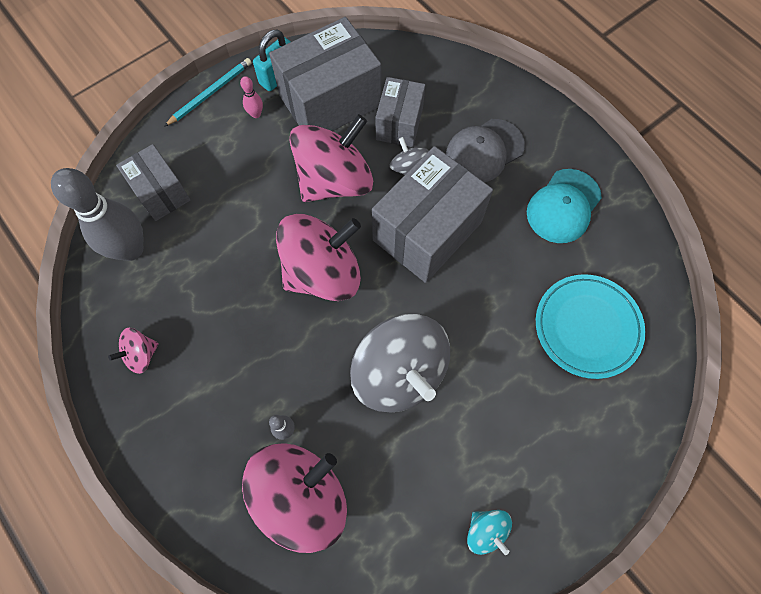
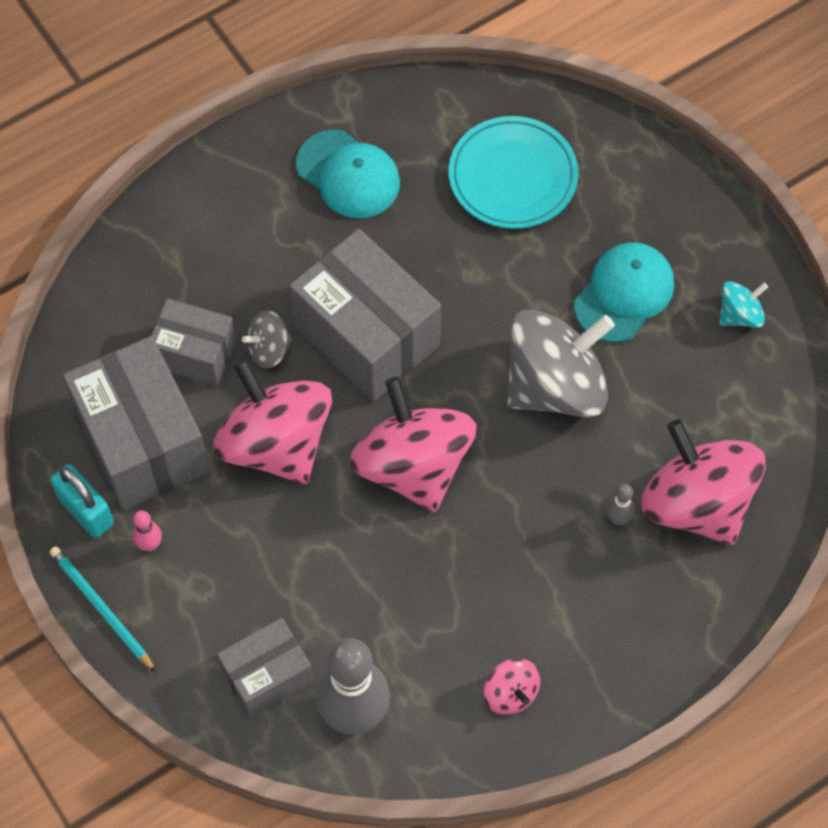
camera: 85 degrees left, 5 degrees down
grey cap [446,119,525,182] -> none
none -> turquoise cap [574,242,674,343]

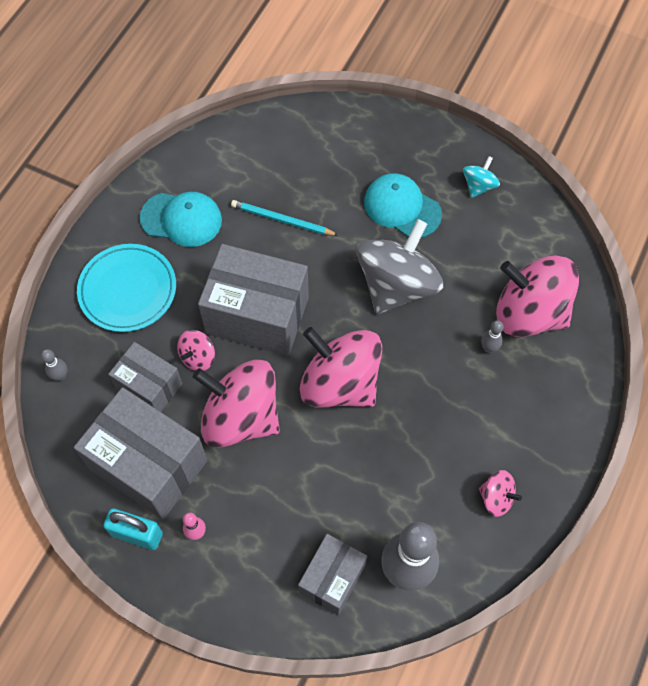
camera: 30 degrees left, 0 degrees up
turquoise pencil [49,547,156,672] -> turquoise pencil moved to [231,200,339,236]
grey box [151,298,236,386] -> grey box turned 45 degrees clockwise [108,342,182,412]
grey spinning top [242,310,292,368] -> pink spinning top [177,330,215,371]
turquoise plate [449,116,579,229] -> turquoise plate moved to [77,244,176,332]
turquoise cap [574,242,674,343] -> turquoise cap turned 60 degrees counterclockwise [364,173,442,238]
none -> grey bowling pin [41,349,67,381]

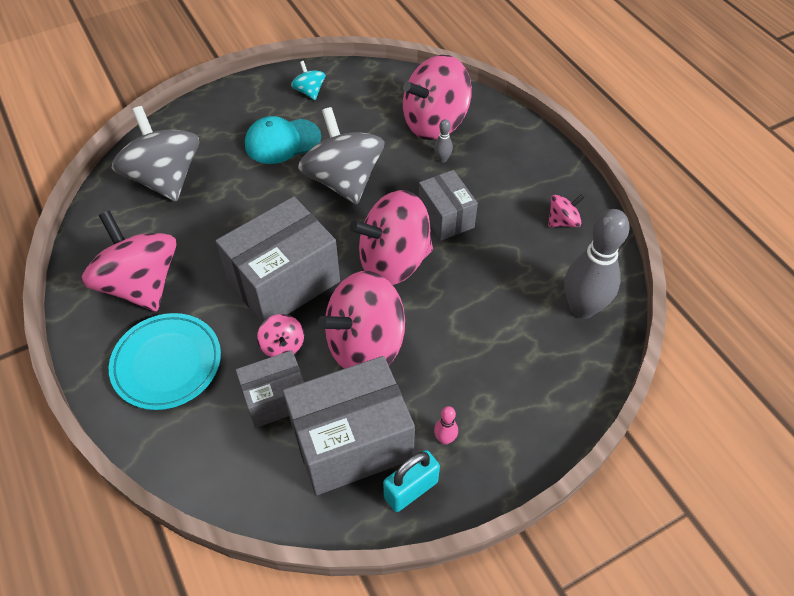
camera: 55 degrees left, 10 degrees down
grey bowling pin [41,349,67,381] -> none
turquoise cap [140,192,222,247] -> pink spinning top [81,210,177,311]
turquoise pencil [231,200,339,236] -> none
grey box [298,534,367,615] -> grey box moved to [419,170,478,241]
none -> grey spinning top [112,106,199,202]

